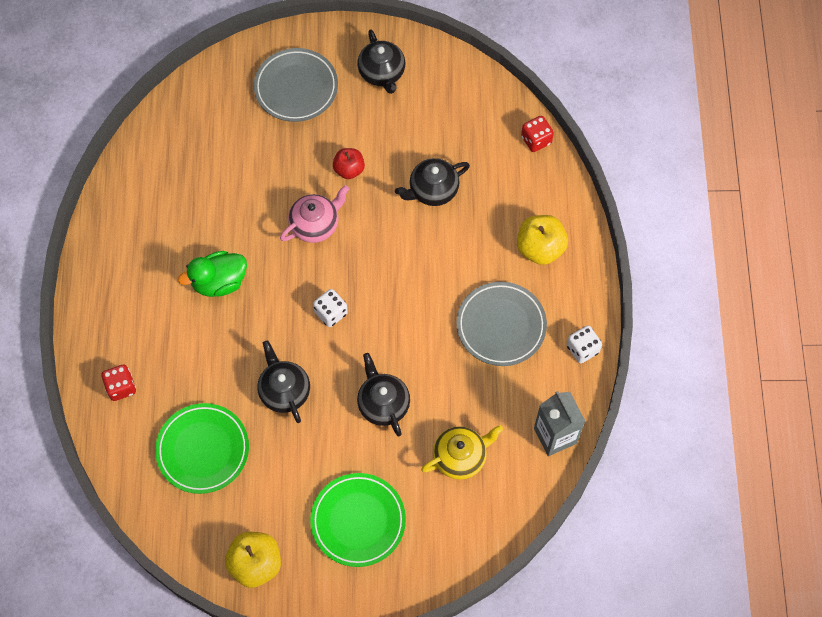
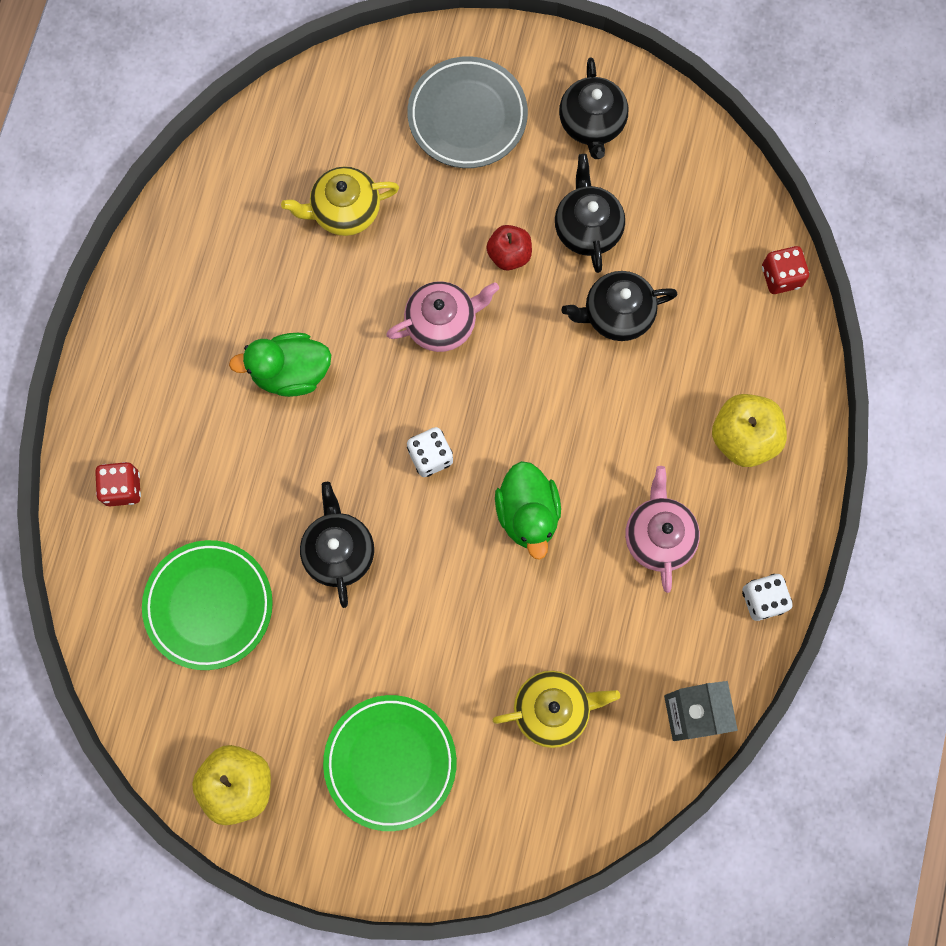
camera: 15 degrees right, 10 degrees up
black teapot [357,353,410,436] -> black teapot moved to [555,154,625,273]
grey plate [456,282,547,366] -> pink teapot [625,466,700,593]
none -> yellow teapot [281,166,399,236]
none -> green duck [495,461,561,560]

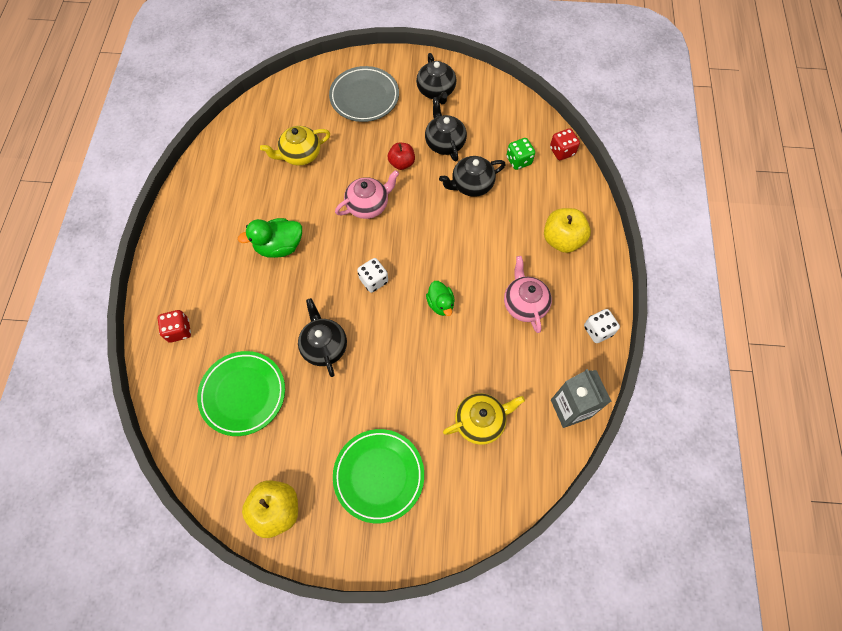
camera: 10 degrees left, 10 degrees down
green duck [495,461,561,560] -> green duck [426,281,455,316], size x0.66
none -> green dice [507,138,535,170]

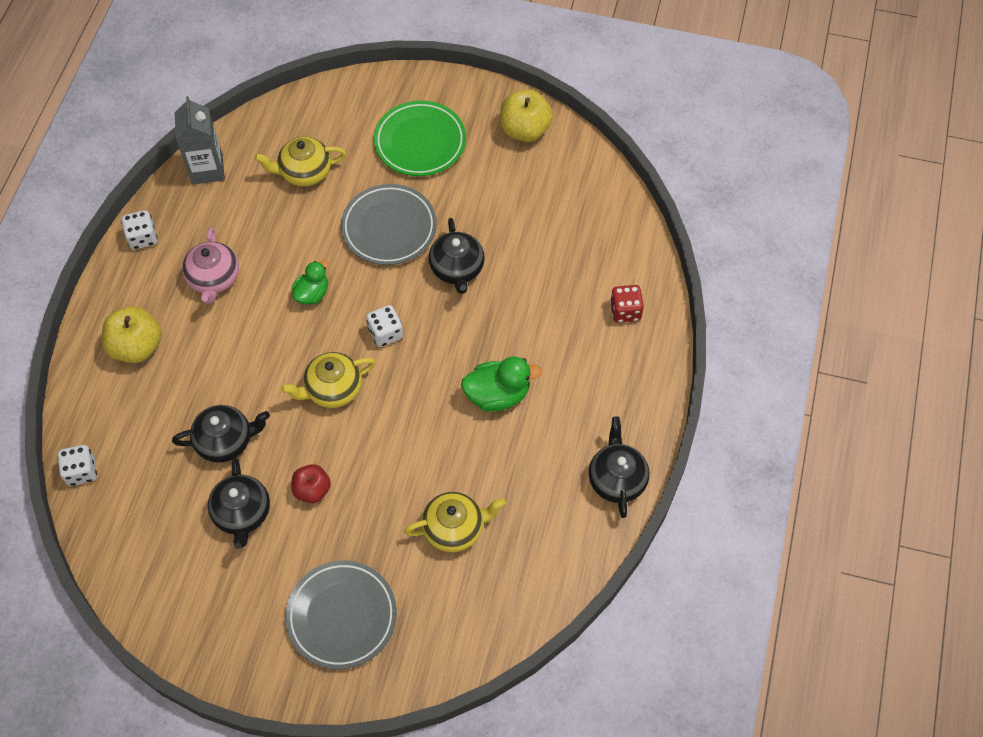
camera: 170 degrees left, 5 degrees down
green plate [197,351,285,436] -> none
pink teapot [335,170,399,219] -> none
black teapot [416,53,456,104] -> black teapot moved to [589,417,649,518]
green duck [426,281,455,316] -> green duck turned 45 degrees clockwise [292,260,328,305]
green dice [507,138,535,170] -> none
red dice [550,128,580,160] -> white dice [57,445,97,486]
none -> yellow teapot [281,352,376,408]
none -> grey plate [341,184,437,265]

